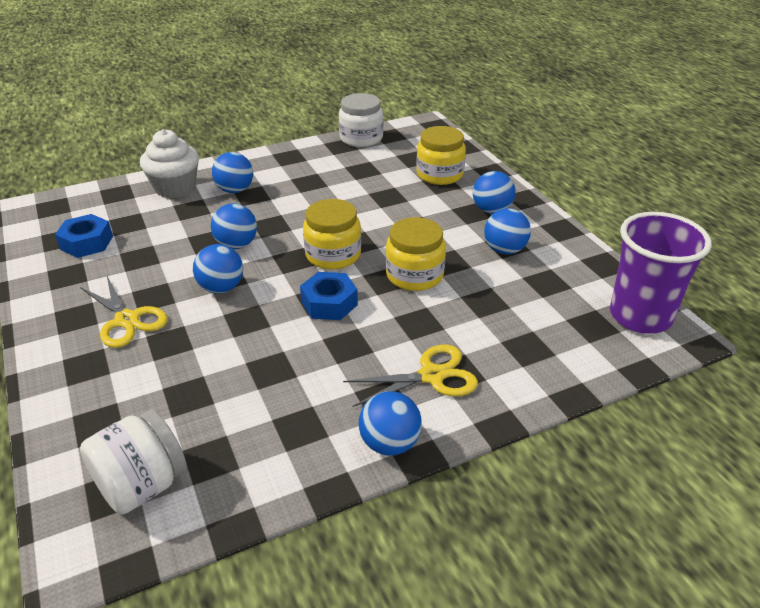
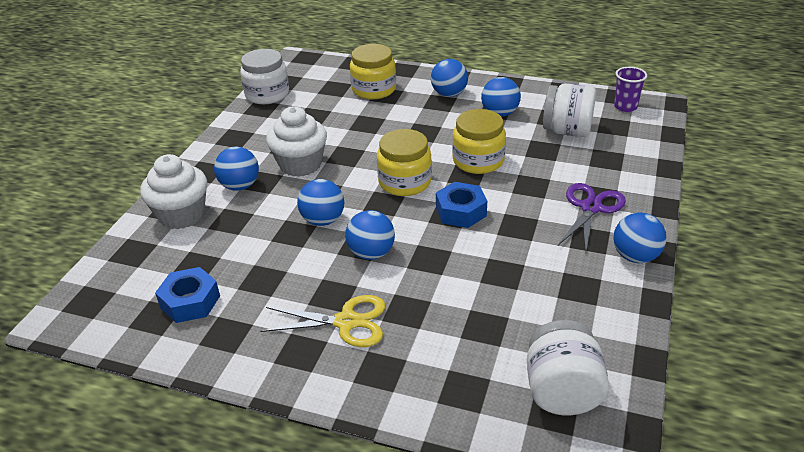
camera: 45 degrees left, 0 degrees up
yellow scissors [343,345,478,407] -> purple scissors [558,183,626,252]
purple cup [610,212,712,334] -> purple cup [614,67,647,112], size x0.50
none -> white cupcake [266,106,327,177]
none -> white jar [543,83,596,137]

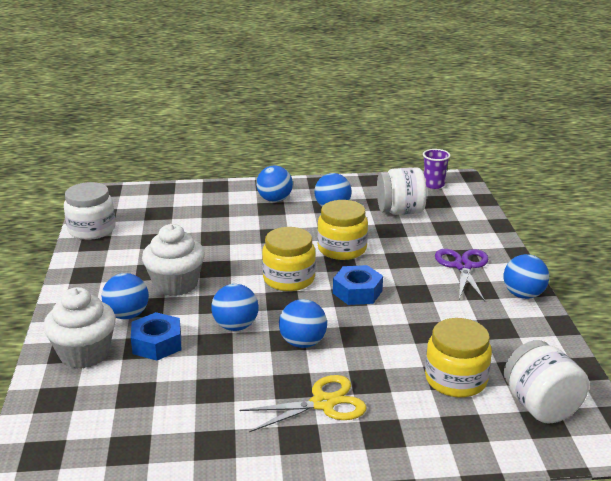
camera: 25 degrees left, 10 degrees down
blue nut [155,267,220,323] -> blue nut moved to [131,312,181,361]
yellow jar [350,44,396,99] -> yellow jar moved to [425,318,492,397]

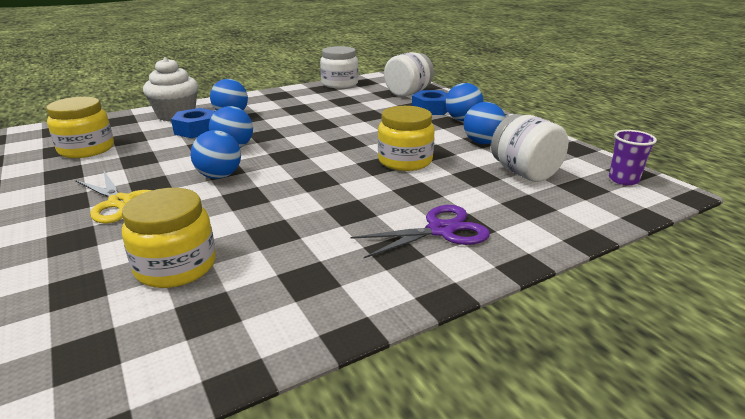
camera: 65 degrees right, 0 degrees up
white cupcake [142,224,205,296] -> none
yellow jar [262,227,316,291] -> yellow jar moved to [46,97,114,158]
blue nut [333,265,383,305] -> blue nut moved to [412,90,448,115]
blue ball [503,254,549,299] -> none
white jar [504,340,589,424] -> white jar moved to [384,52,434,97]

